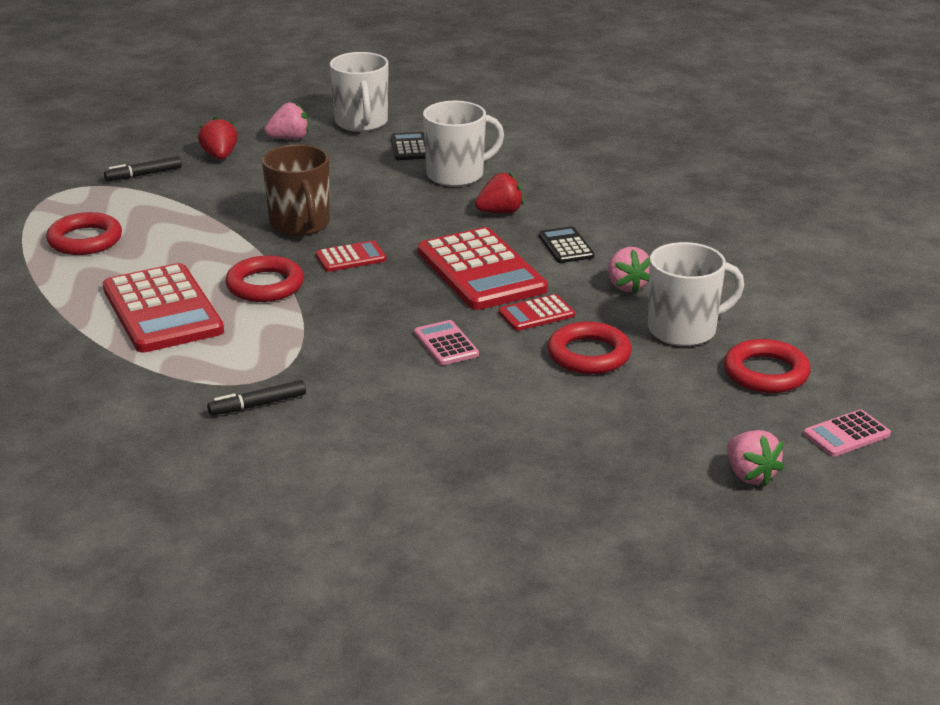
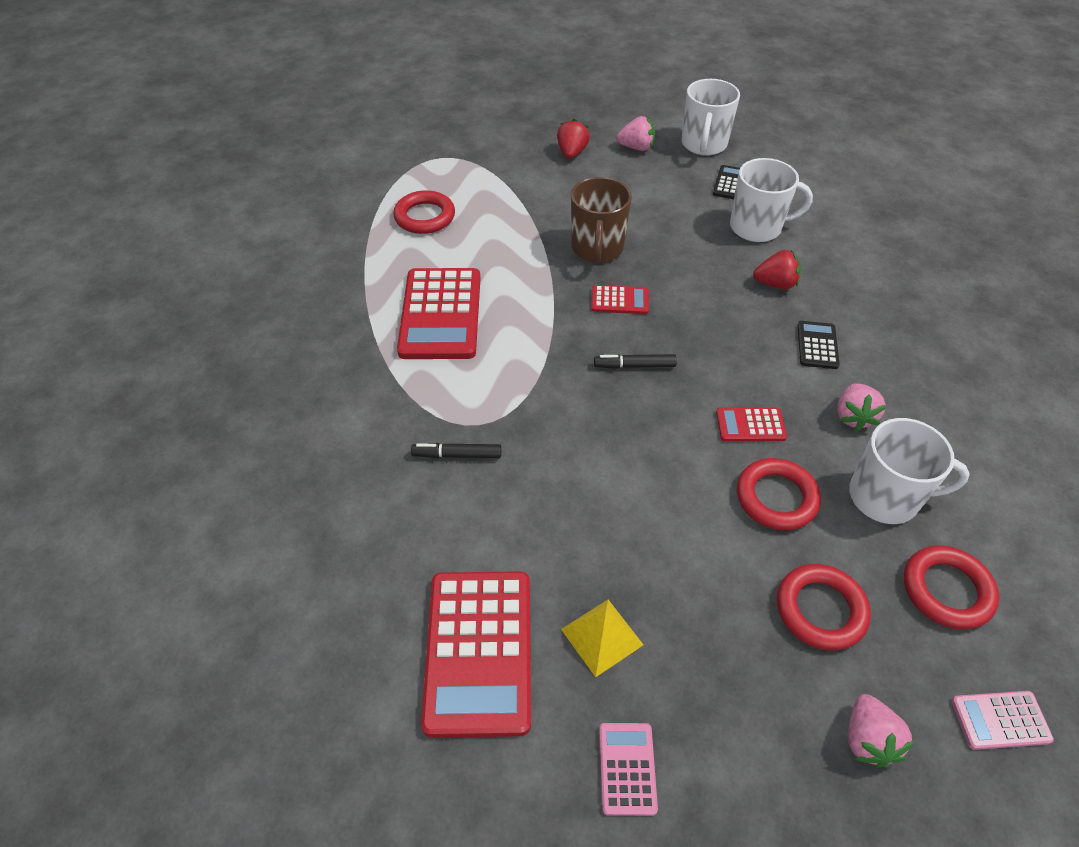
camera: 25 degrees right, 20 degrees up
black marker [104,156,182,181] -> black marker moved to [594,354,677,369]
red ring [225,256,304,302] -> red ring moved to [777,564,871,650]
pink calculator [414,320,479,365] -> pink calculator moved to [599,723,658,816]
red calculator [418,227,548,310] -> red calculator moved to [421,571,531,738]
none -> yellow pyramid [561,600,644,677]

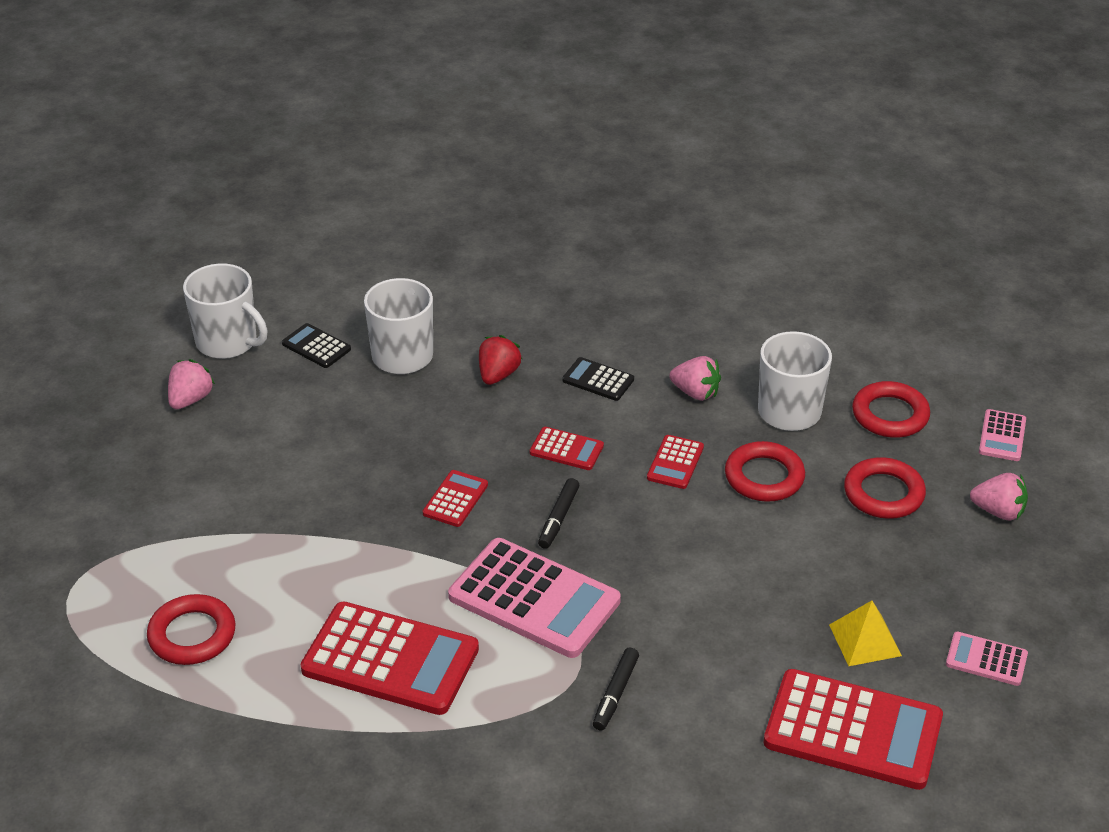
camera: 70 degrees left, 10 degrees down
red strawberry [557,119,590,159] -> none
brown mug [571,177,632,263] -> none
none -> pink calculator [448,538,621,658]
none -> red calculator [530,427,604,470]

